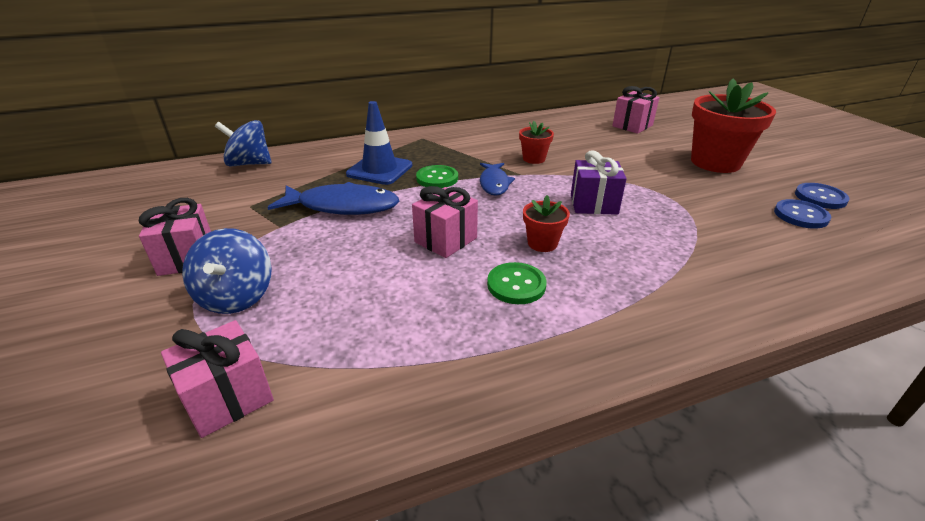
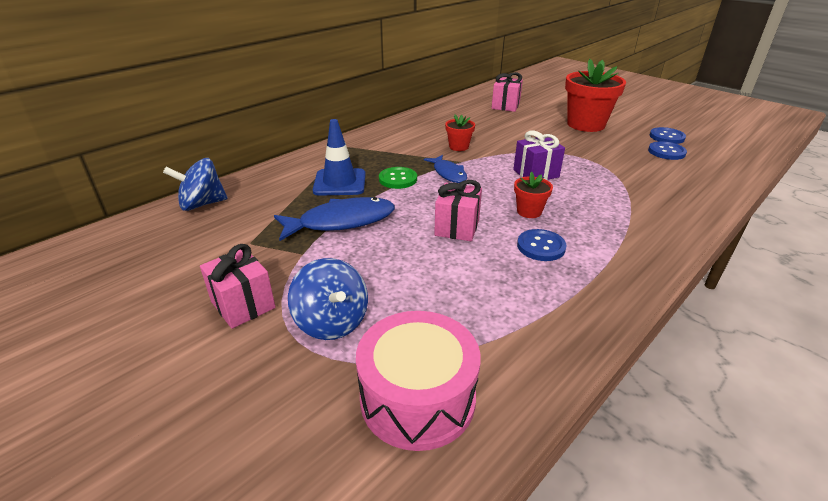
camera: 25 degrees left, 0 degrees up
pink gift [161,320,274,438] -> pink drum [356,311,481,451]
green button [487,262,547,304] -> blue button [517,229,567,261]

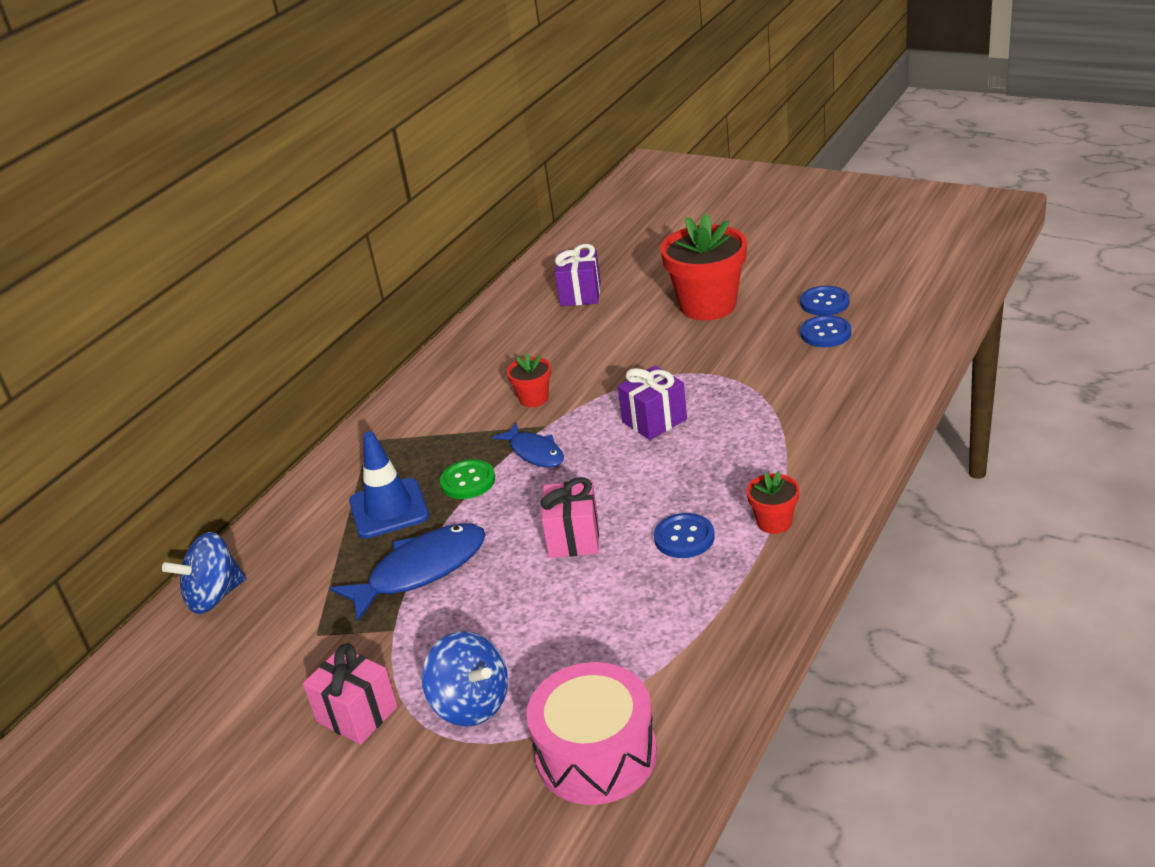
camera: 10 degrees left, 0 degrees up
pink gift [492,72,523,112] -> purple gift [555,244,601,306]
red flower pot [514,171,553,218] -> red flower pot moved to [746,471,800,534]

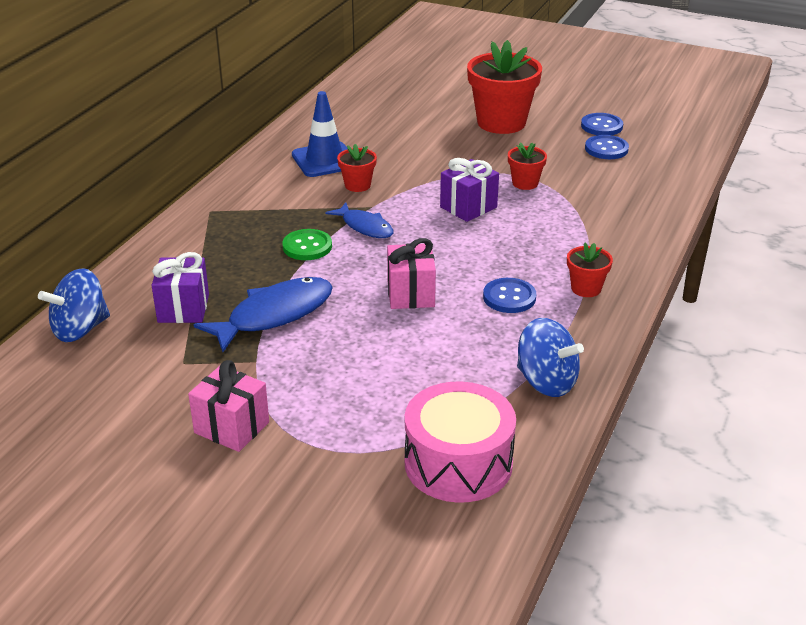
camera: 10 degrees left, 0 degrees up
blue traffic cone [349,431,429,539] -> blue traffic cone moved to [292,91,348,177]
blue spinning top [422,631,508,727] -> blue spinning top moved to [517,318,584,397]
purple gift [555,244,601,306] -> purple gift moved to [151,252,209,323]
none -> red flower pot [508,143,547,190]

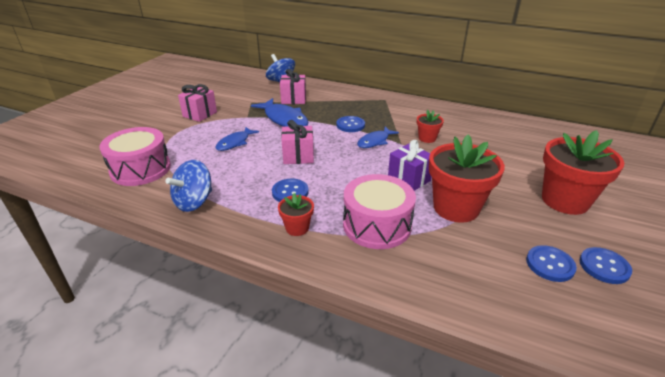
camera: 90 degrees right, 0 degrees up
purple gift [151,252,209,323] -> pink gift [280,69,306,104]
green button [282,229,332,260] -> blue button [336,116,365,132]
blue traffic cone [292,91,348,177] -> none
red flower pot [508,143,547,190] -> red flower pot [429,135,505,223], size x2.06
none -> blue fish [216,127,259,151]
none -> pink drum [343,174,416,249]

